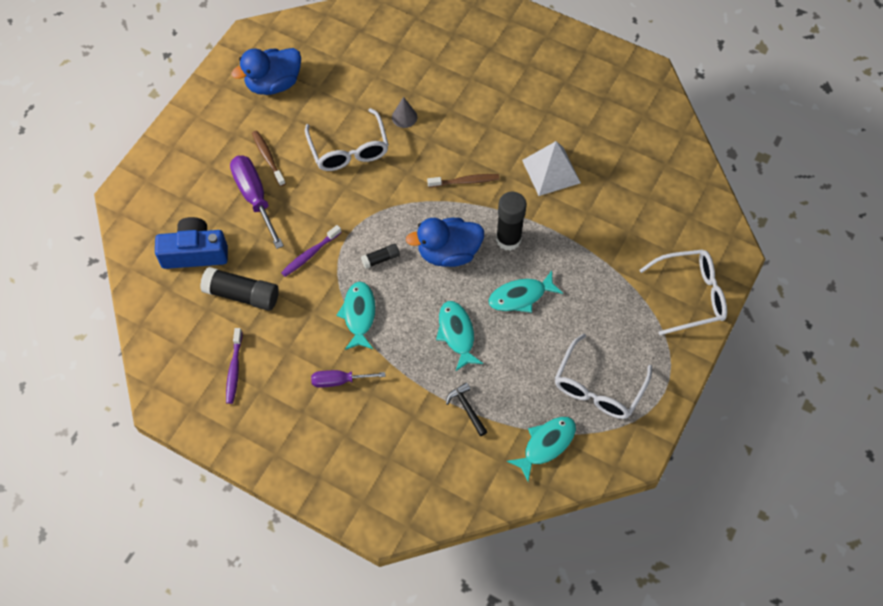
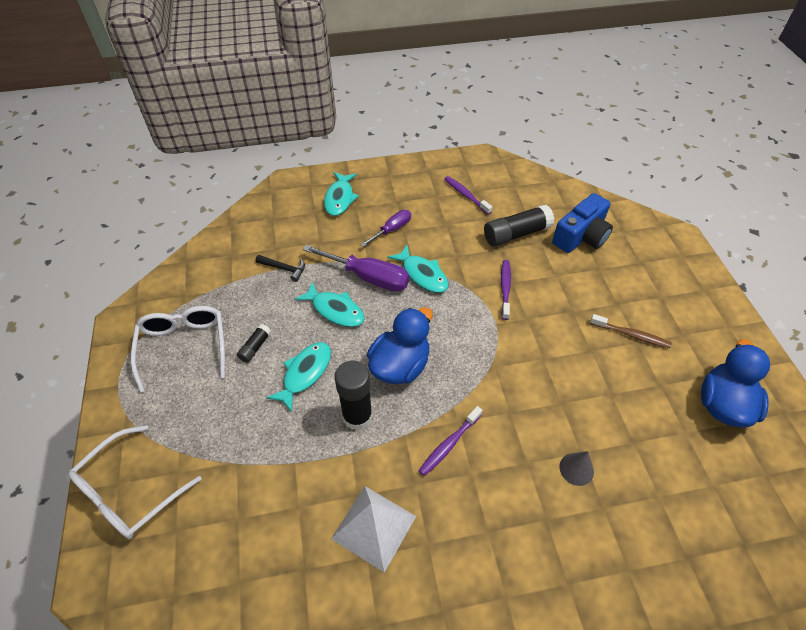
camera: 140 degrees right, 10 degrees down
purple screwdriver [230,155,284,249] -> purple screwdriver moved to [303,245,409,292]
white glasses [305,108,389,171] -> none
black glue stick [361,244,400,269] -> black glue stick moved to [237,324,271,363]
brown toothbrush [427,174,499,188] -> purple toothbrush [418,406,483,476]
turquoise fish [507,417,576,481] -> turquoise fish moved to [324,172,359,216]

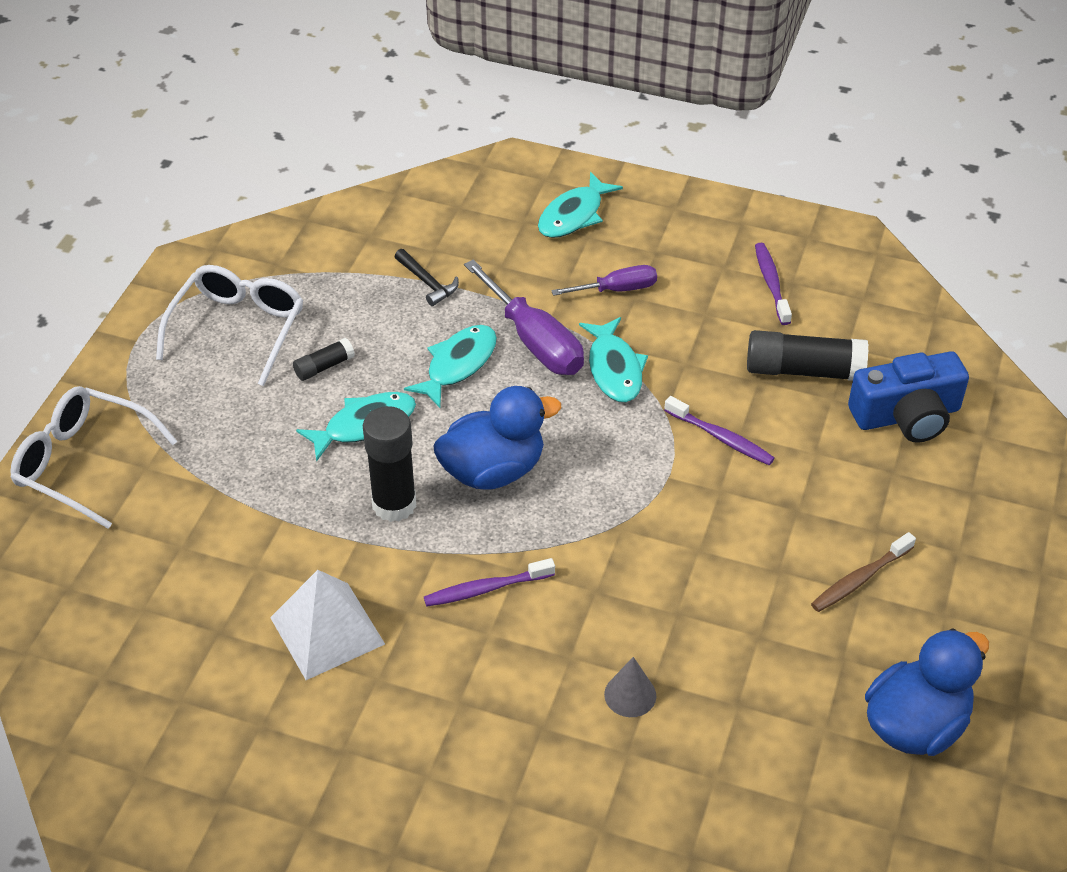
camera: 30 degrees right, 5 degrees down
white glasses [68,425,202,539] -> white glasses turned 45 degrees clockwise [10,386,177,529]
turquoise fish [295,281,365,327] -> turquoise fish turned 120 degrees counterclockwise [404,325,497,408]
purple toothbrush [501,260,511,320] -> purple toothbrush turned 90 degrees clockwise [664,396,775,465]
brown toothbrush [590,314,672,348] -> brown toothbrush turned 90 degrees clockwise [811,532,916,612]

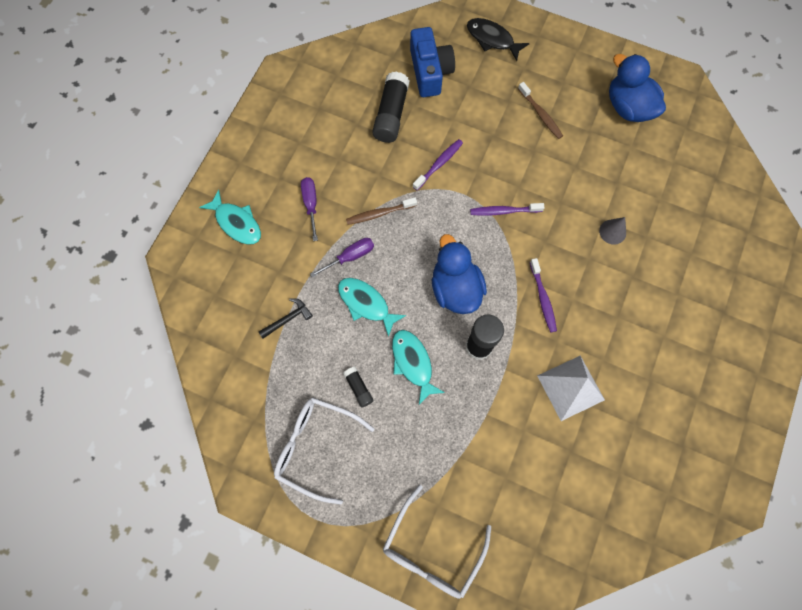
camera: 85 degrees left, 25 degrees up
purple screwdriver [464,259,584,375] -> purple screwdriver [310,238,374,278], size x0.60
turquoise fish [579,317,648,402] -> brown toothbrush [346,197,417,225]
purple toothbrush [755,243,792,325] -> purple toothbrush moved to [470,203,545,216]
none -> black fish [467,18,530,61]

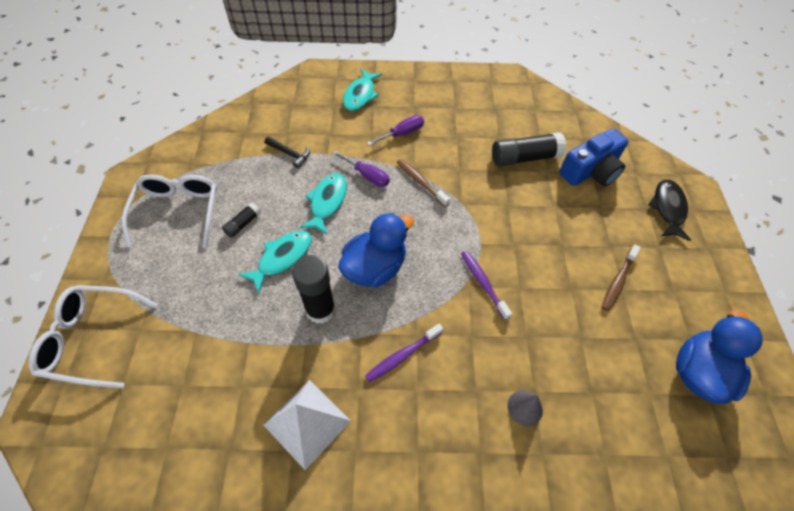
camera: 65 degrees right, 15 degrees down
purple toothbrush [413,139,463,190] -> none

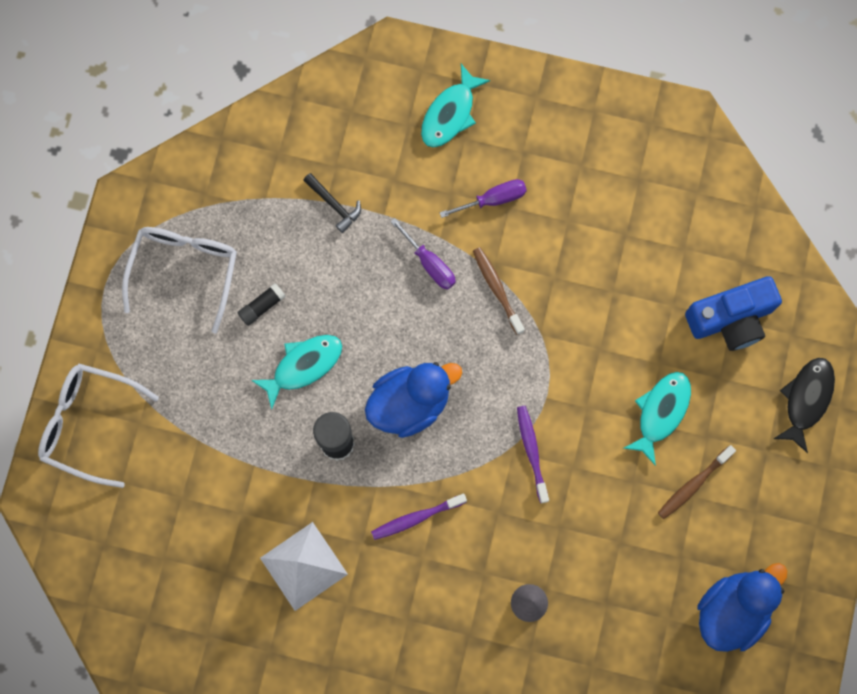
camera: 15 degrees right, 20 degrees up
turquoise fish [300,174,347,234] -> turquoise fish moved to [624,372,691,466]
black glue stick [492,132,566,167] -> none

